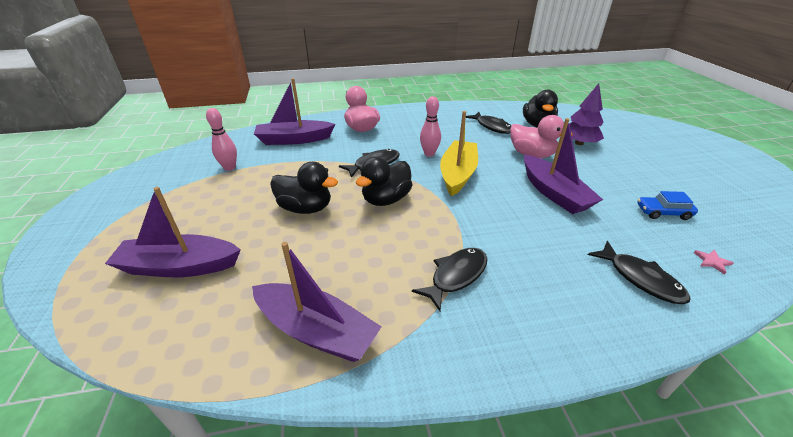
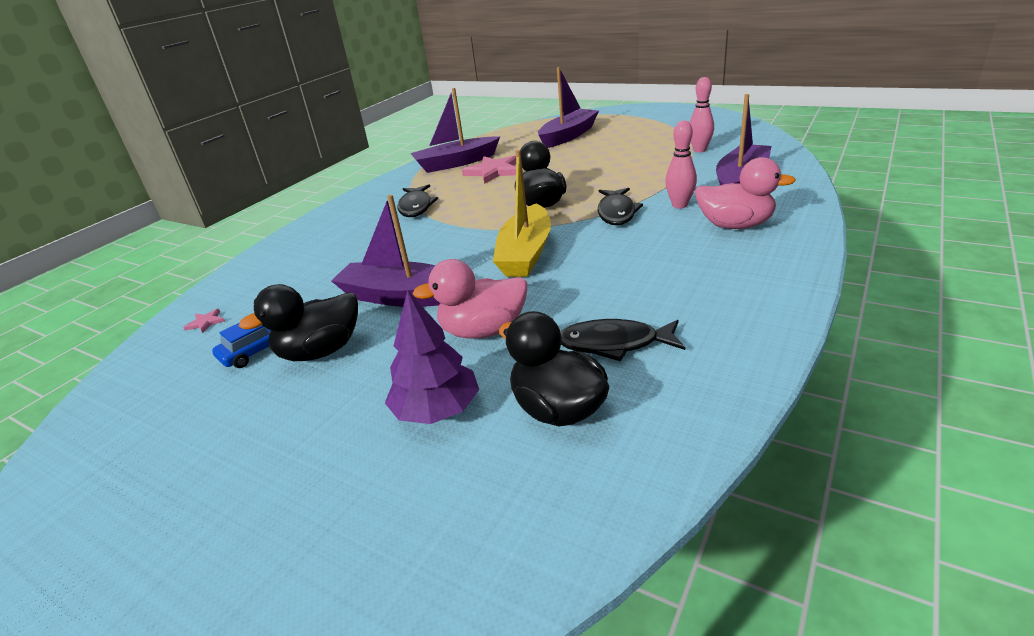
camera: 135 degrees right, 5 degrees down
black duck [270,162,338,214] -> black duck moved to [239,284,358,361]
pink bowling pin [420,96,441,157] -> pink bowling pin moved to [665,120,697,209]
yellow boat [440,111,478,196] -> yellow boat turned 45 degrees clockwise [493,150,551,277]
black fish [588,241,691,304] -> none
none -> pink star [462,156,516,184]

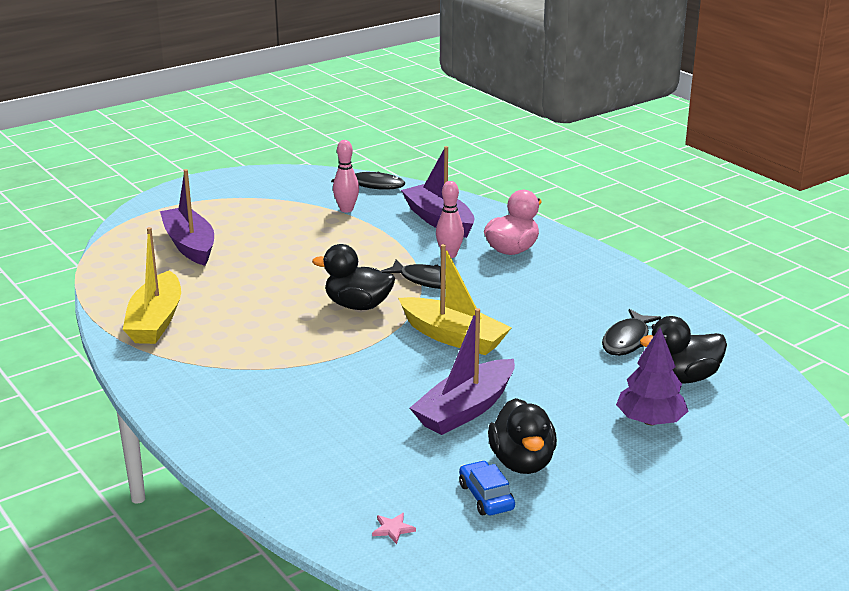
camera: 70 degrees left, 5 degrees down
black fish [398,185,438,217] -> black fish moved to [331,172,405,190]
purple boat [410,88,500,173] -> yellow boat [123,227,181,344]
pink duck [412,259,527,338] -> none
pink star [462,156,516,184] -> none

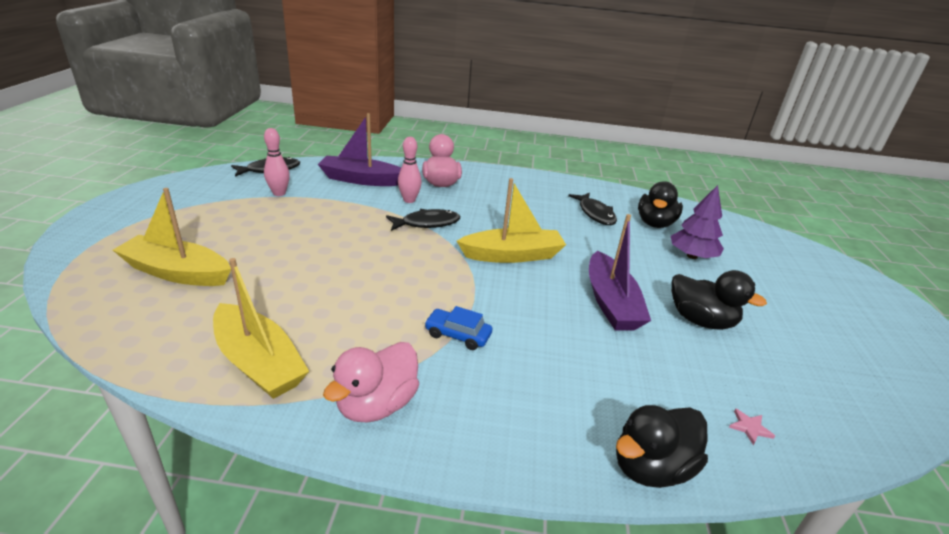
camera: 50 degrees left, 5 degrees up
purple boat [160,169,214,266] -> yellow boat [113,188,231,286]
black duck [312,244,395,310] -> black duck moved to [616,405,708,488]
blue car [459,461,515,515] -> blue car moved to [424,306,492,350]
none -> pink duck [323,342,419,423]

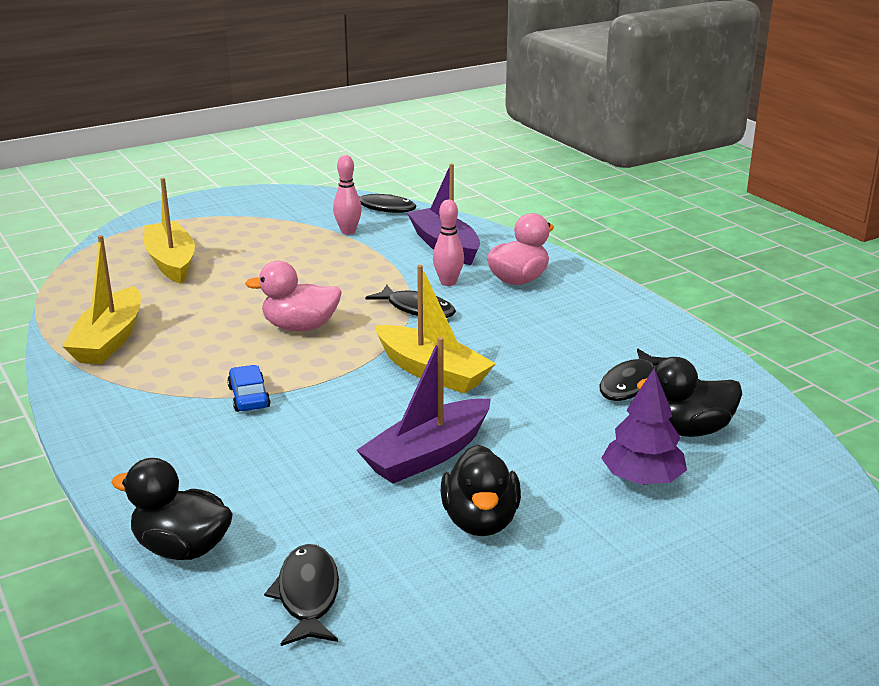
camera: 55 degrees right, 5 degrees down
pink duck [323,342,419,423] -> pink duck moved to [245,261,342,331]
pink star [729,408,775,445] -> black fish [264,544,339,646]

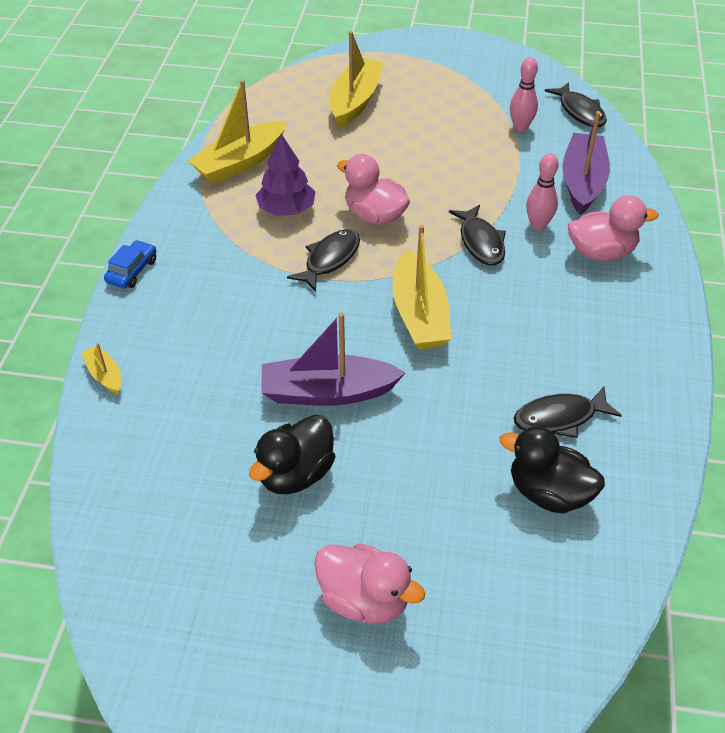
camera: 40 degrees right, 20 degrees up
black duck [111,458,233,560] -> yellow boat [81,343,121,394]
blue car [227,365,271,412] -> blue car moved to [104,240,156,289]
black fish [264,544,339,646] -> black fish moved to [287,229,360,292]
purple tree [601,368,687,485] -> purple tree moved to [255,134,316,216]
none -> pink duck [314,544,425,624]

